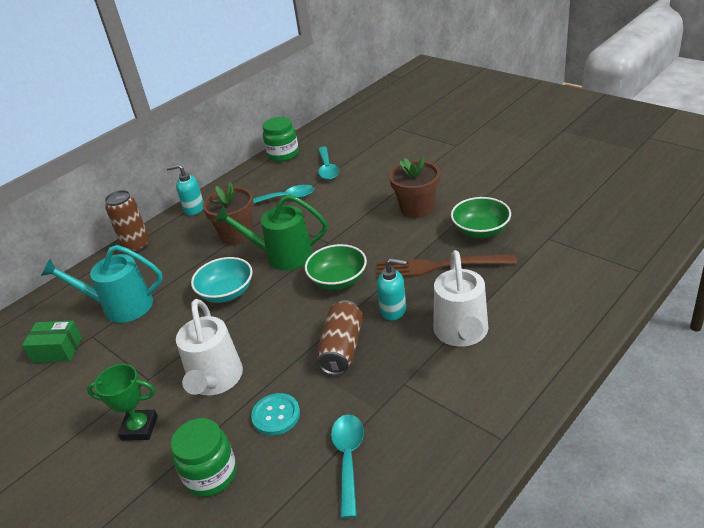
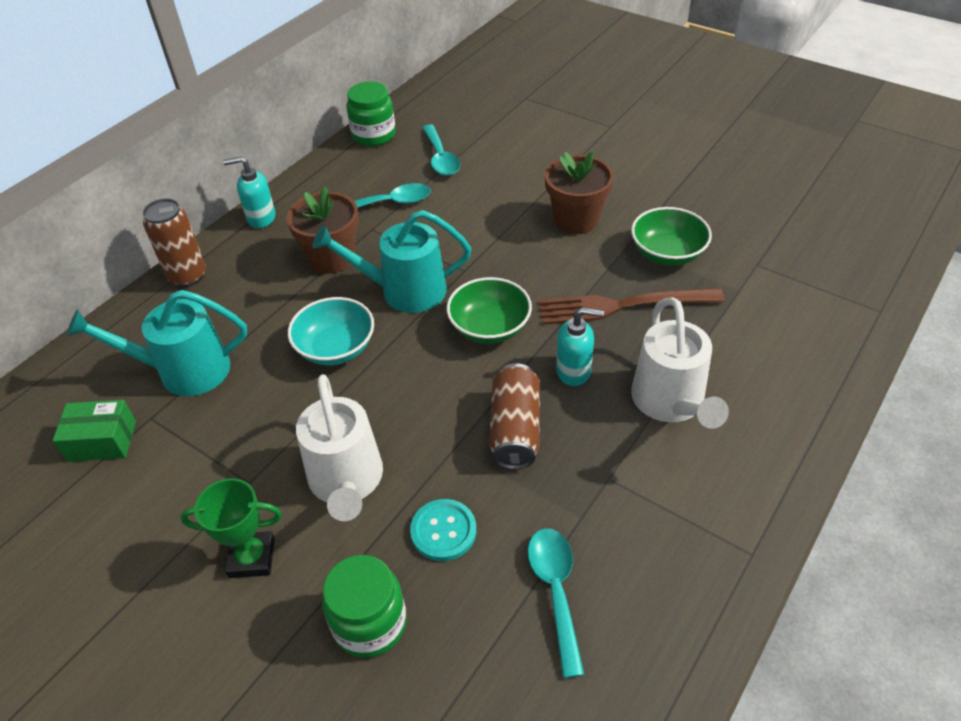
camera: 10 degrees left, 10 degrees up
green watering can [214,194,328,270] -> turquoise watering can [312,210,471,313]

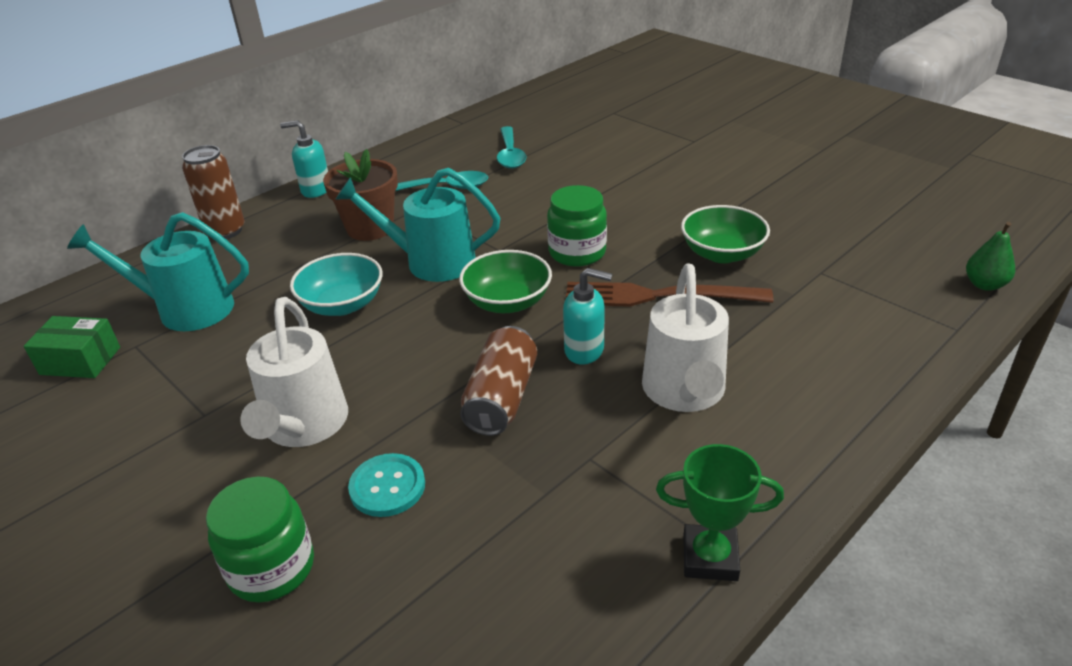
camera: 10 degrees right, 10 degrees down
green trophy [180,478,282,578] -> green trophy moved to [656,444,784,581]
green jar [346,82,396,146] -> green jar moved to [547,185,607,267]
turquoise spoon [528,528,585,678] -> none
brown flower pot [545,151,614,234] -> none
none -> green pear [966,222,1015,291]

